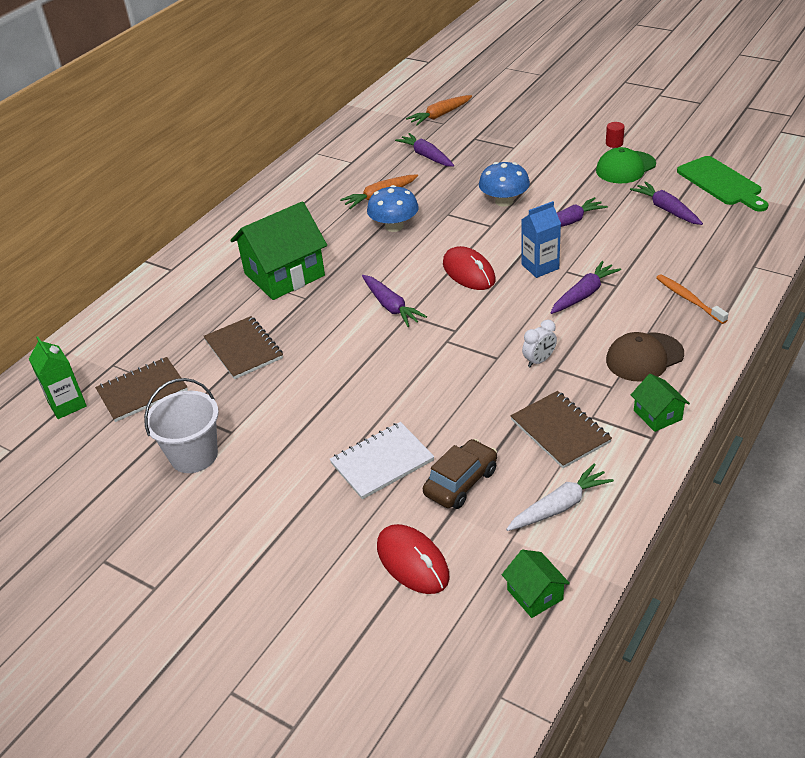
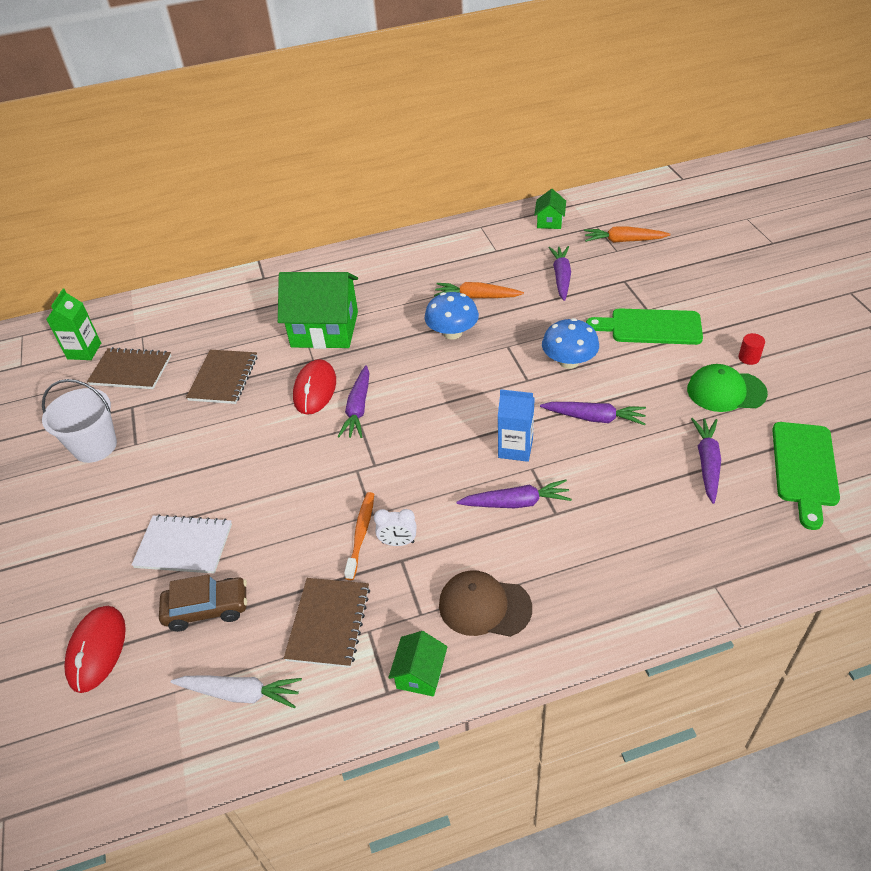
camera: 40 degrees right, 5 degrees up
red mouse [443,246,495,290] -> red mouse moved to [293,359,336,415]
green house [502,550,570,618] -> green house moved to [534,189,566,229]
orange toothbrush [656,274,728,324] -> orange toothbrush moved to [344,492,374,580]
none -> green cutting board [586,308,703,345]

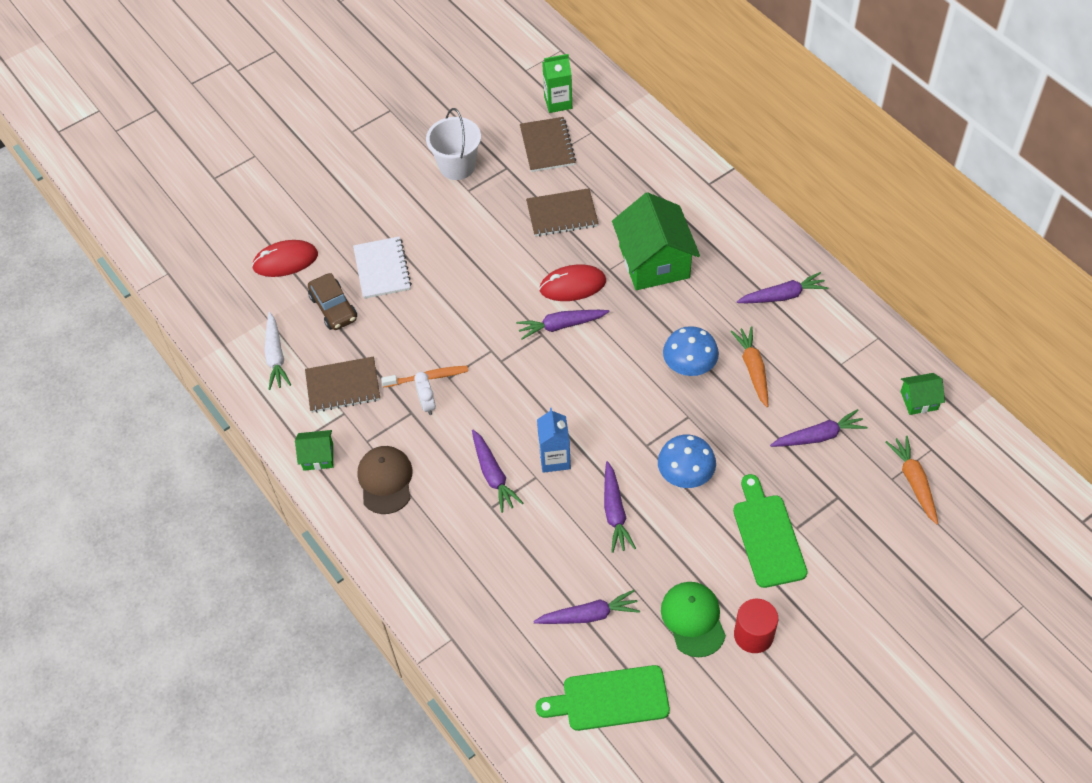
camera: 70 degrees right, 10 degrees up
red cylinder [738,333,765,365] -> red cylinder [734,599,778,653], size x1.76
none -> purple carrot [737,272,828,303]

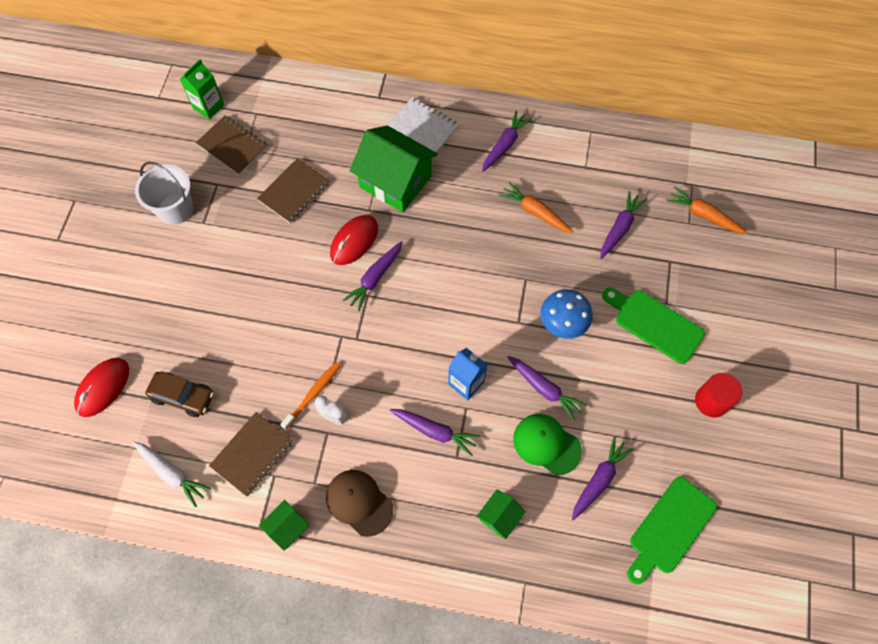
camera: 45 degrees left, 10 degrees up
white notebook [353,236,412,299] -> white notebook moved to [387,97,459,153]
green cap [661,582,726,657] -> green cap moved to [513,414,582,475]
blue mushroom [663,326,719,376] -> none
green house [901,373,945,415] -> green house moved to [476,490,526,539]

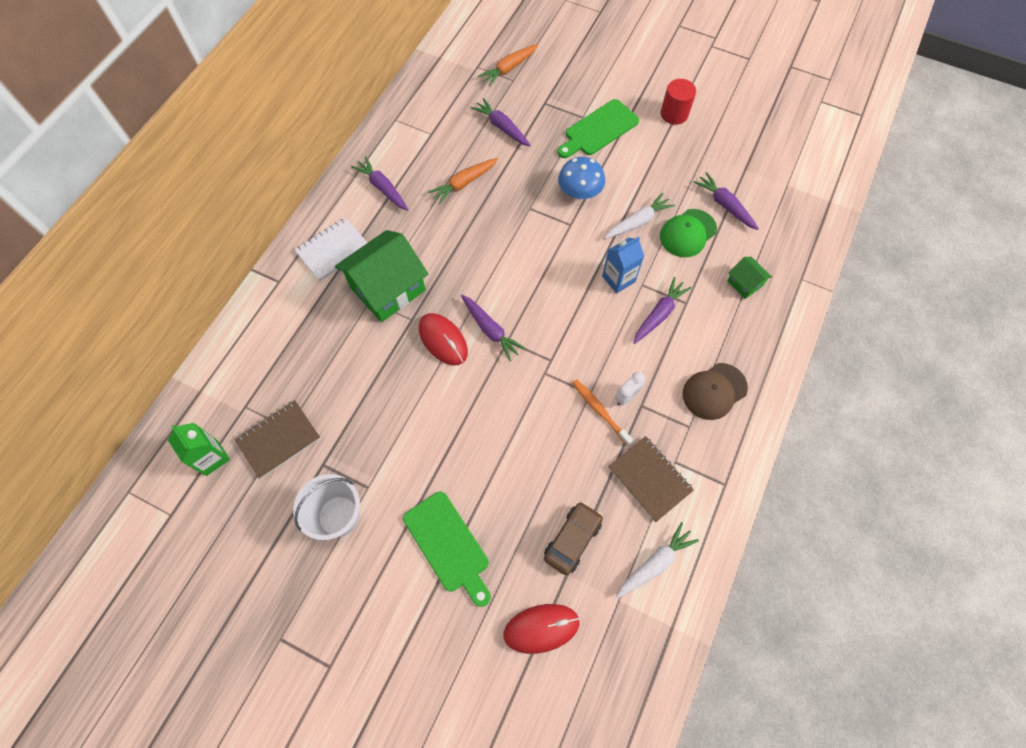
camera: 75 degrees left, 0 degrees up
red mouse [74,358,129,417] -> red mouse turned 60 degrees counterclockwise [504,604,580,654]
brown notebook [257,158,330,223] -> none
green house [259,500,309,551] -> none
purple carrot [507,356,587,421] -> white carrot [604,193,675,239]
green cutting board [627,477,717,584] -> green cutting board moved to [403,491,491,607]

